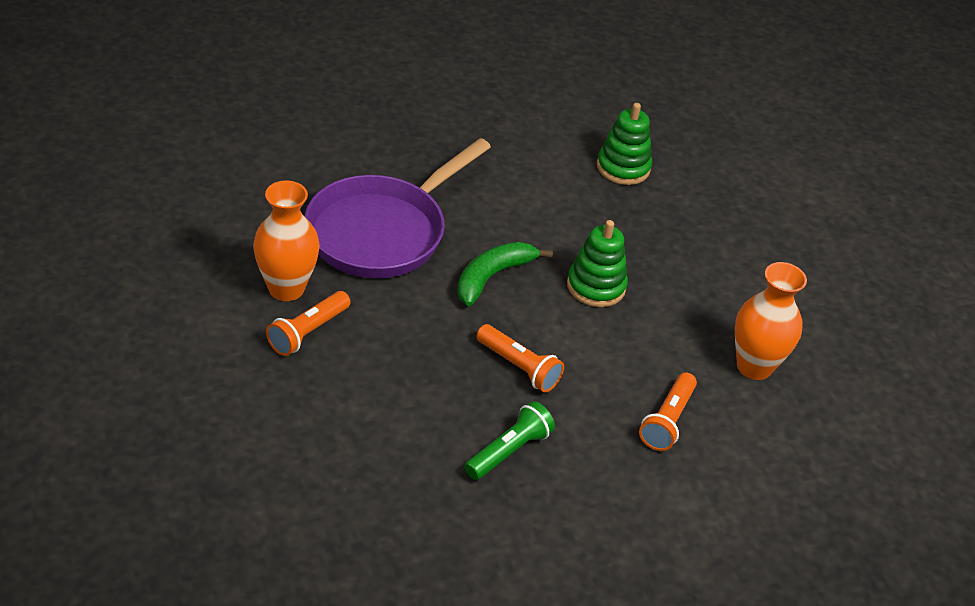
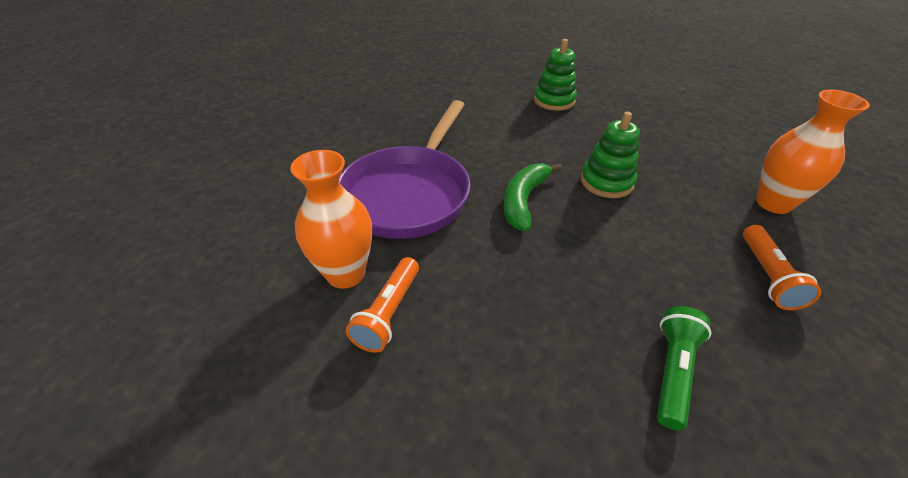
camera: 15 degrees left, 0 degrees up
orange flashlight [476,324,564,393] -> none

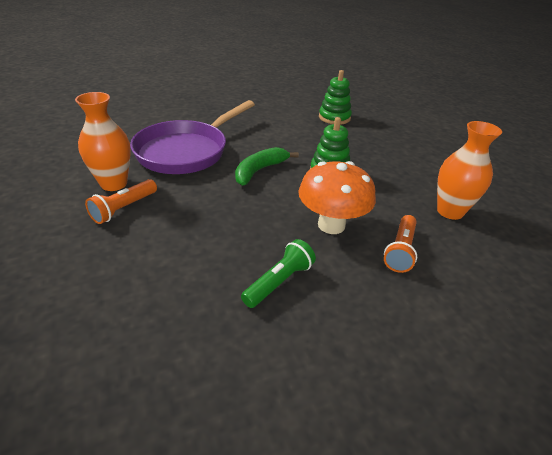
camera: 15 degrees right, 5 degrees down
none -> orange mushroom [298,161,376,234]

